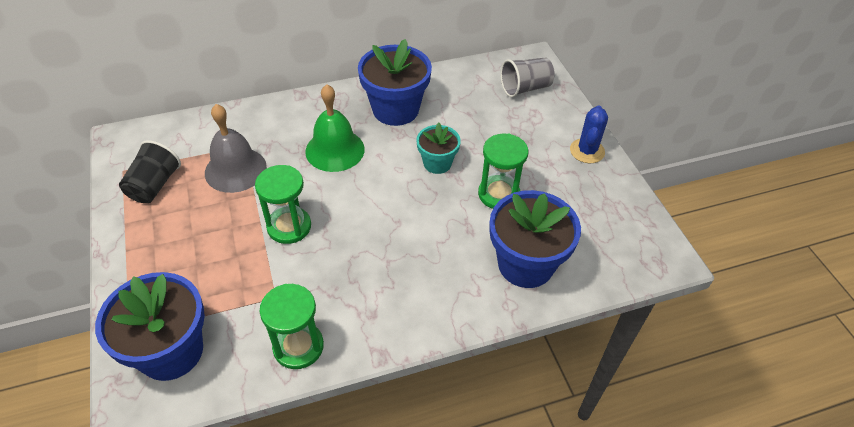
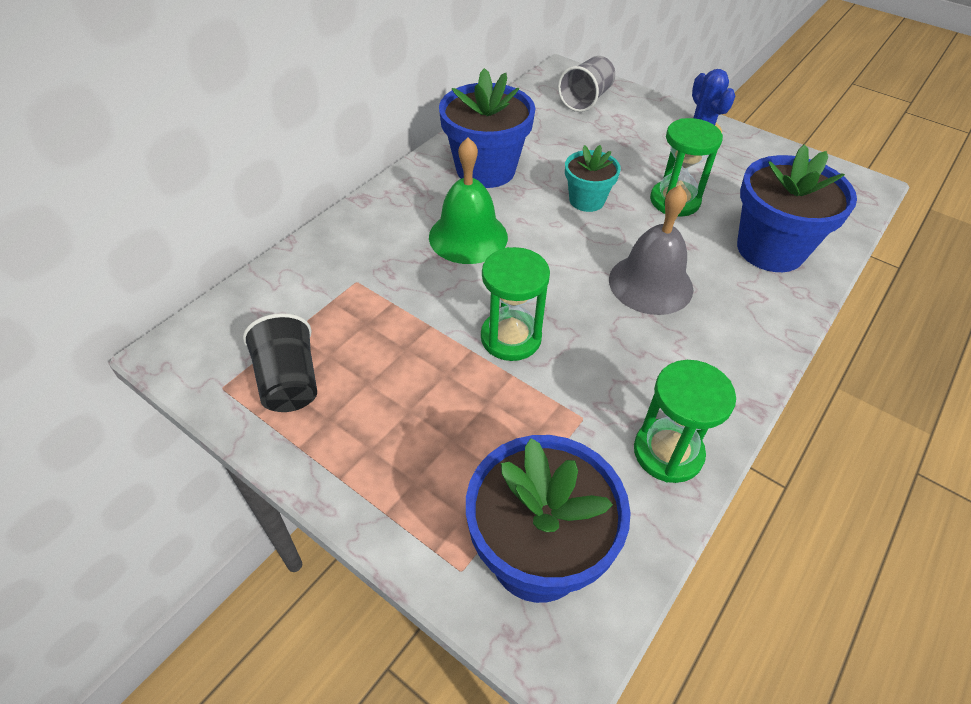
camera: 35 degrees left, 0 degrees up
grey bell [205,104,267,193] -> grey bell moved to [609,185,694,315]

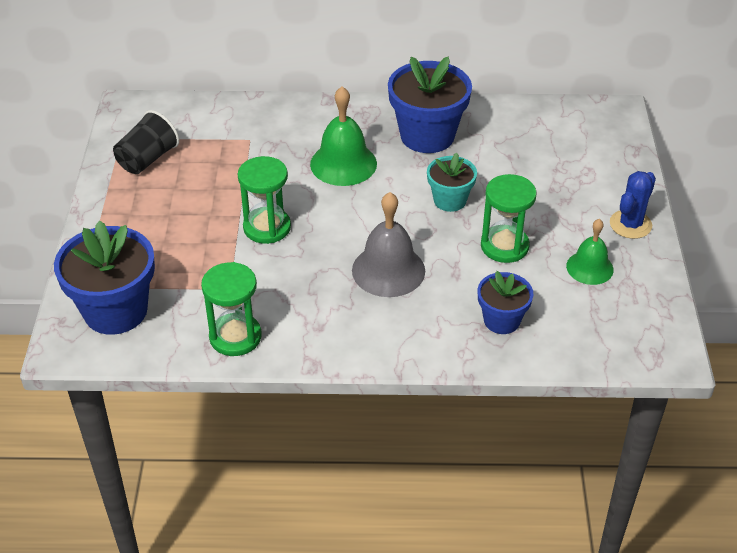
camera: 55 degrees right, 5 degrees down
grey cup [558,56,615,112] -> none
blue flower pot [737,144,857,272] -> blue flower pot [478,271,533,334], size x0.57
none -> green bell [566,219,614,285]

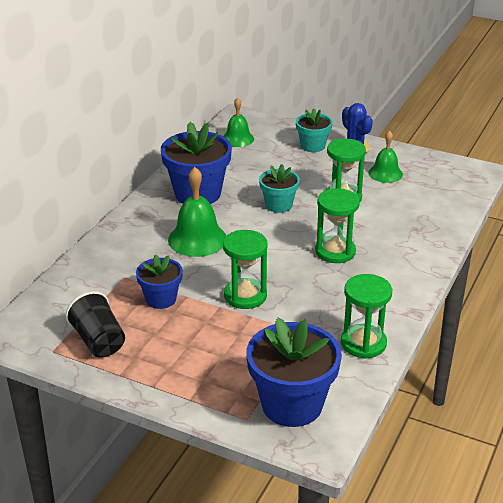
camera: 65 degrees left, 10 degrees down
grey bell [352,192,425,297] -> green hourglass [315,189,360,263]
blue flower pot [478,271,533,334] -> blue flower pot moved to [136,254,183,309]
none -> green bell [223,98,254,147]
none -> turquoise flower pot [296,109,333,152]

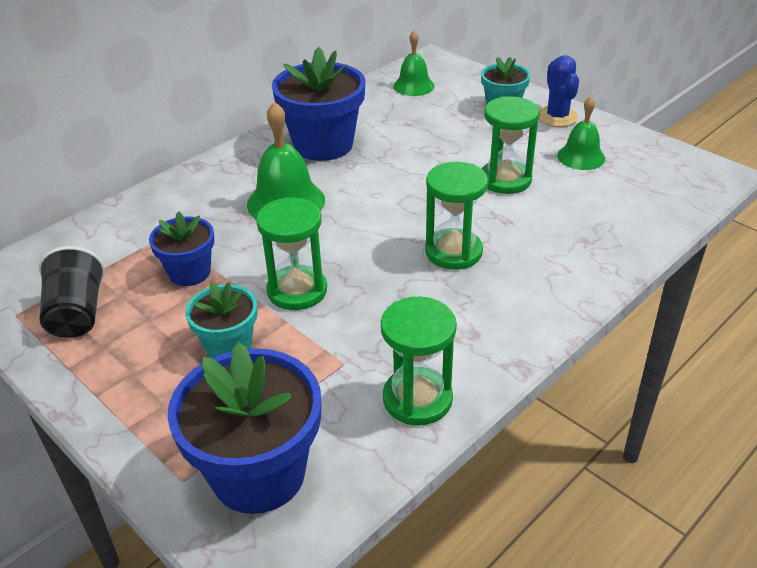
camera: 20 degrees right, 5 degrees up
turquoise flower pot [259,164,300,213] -> turquoise flower pot moved to [185,281,258,358]

